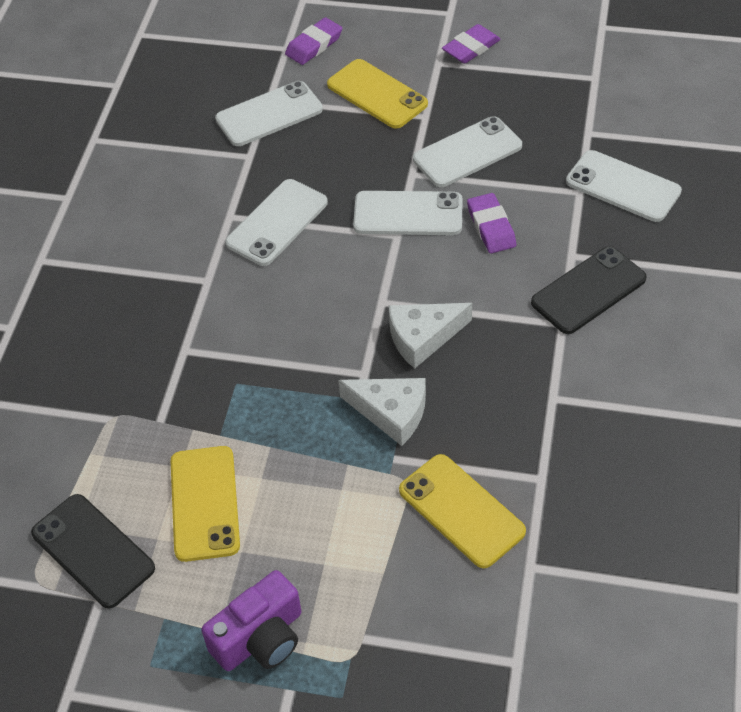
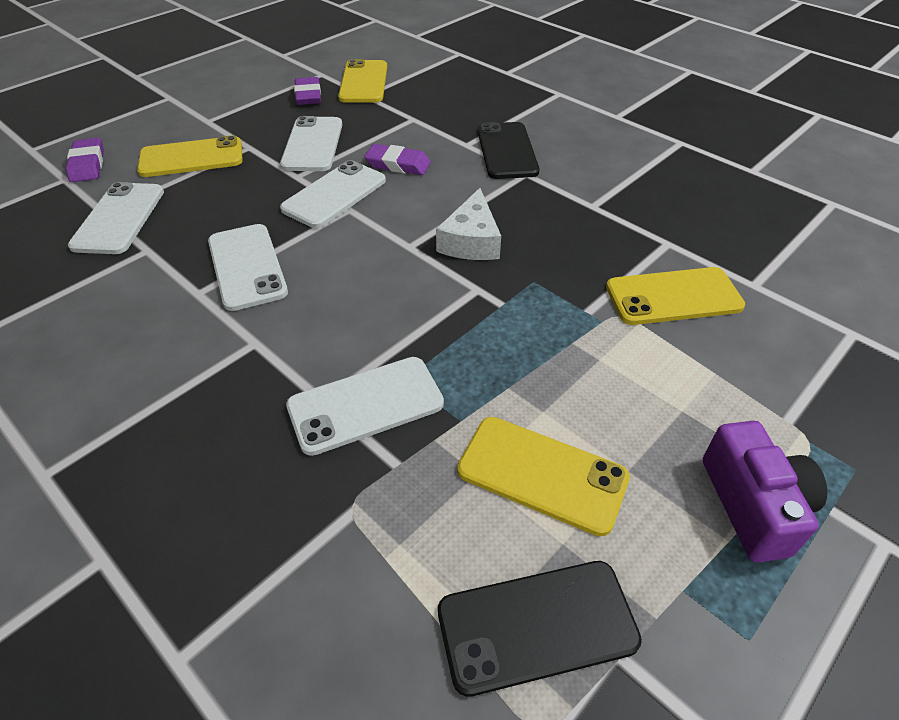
camera: 60 degrees left, 5 degrees down
white cheese [338,378,426,446] -> none
purple eraser [442,24,501,64] -> purple eraser moved to [294,77,321,105]
white phone [566,150,682,222] -> white phone moved to [286,357,444,456]
none -> yellow phone [338,59,387,103]

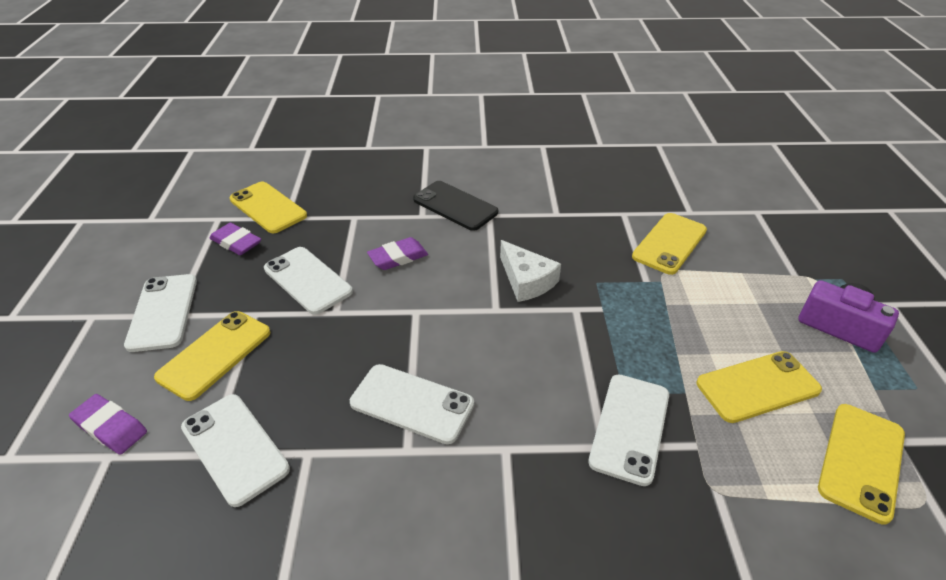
camera: 45 degrees left, 5 degrees down
white phone [280,160,386,228] -> white phone moved to [124,274,197,352]
black phone [438,561,642,697] -> yellow phone [818,404,905,525]

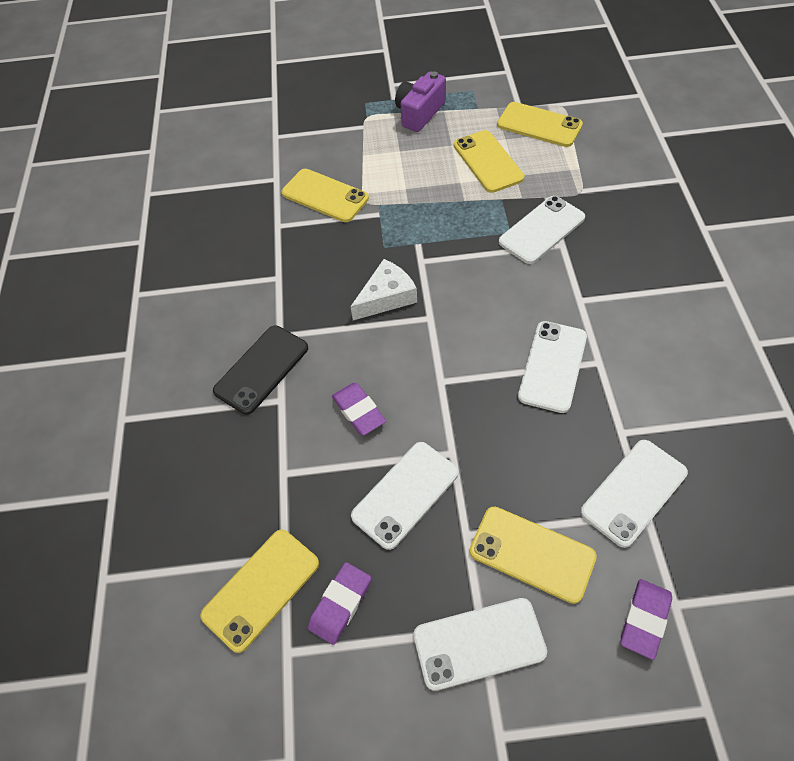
camera: 90 degrees left, 15 degrees up
white phone [588,374,669,486] -> white phone turned 60 degrees counterclockwise [499,196,585,264]

